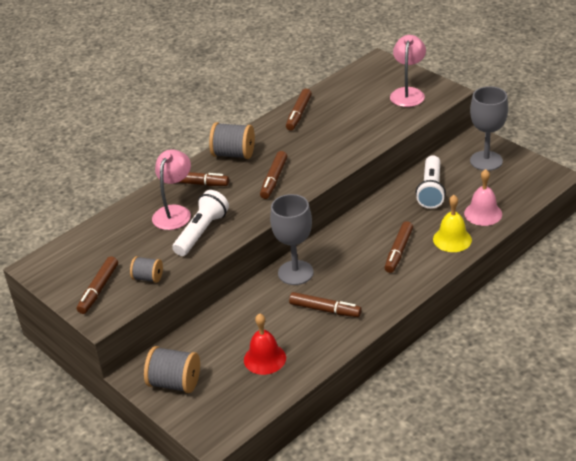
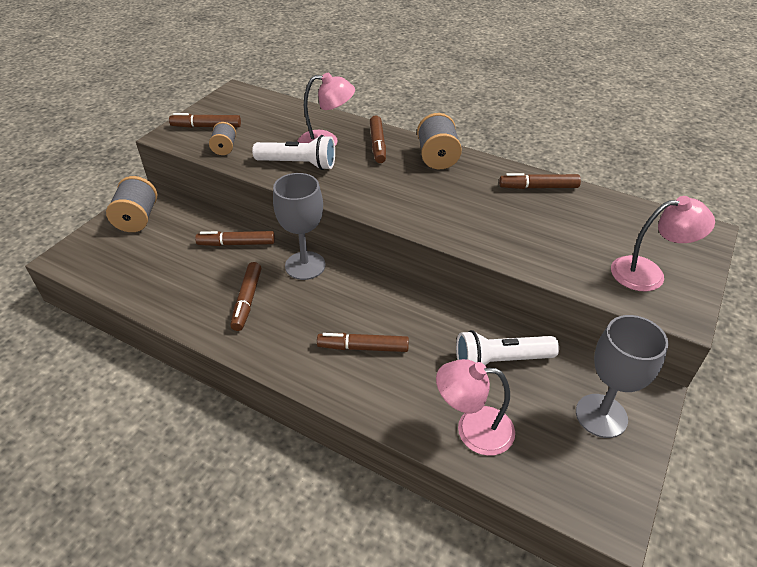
camera: 70 degrees right, 5 degrees up
red bell [244,313,286,375] -> none
brown marker [260,151,287,199] -> brown marker moved to [195,231,275,246]
yellow bell [433,195,472,252] -> none
pink bell [464,169,502,226] -> pink lamp [436,359,515,456]

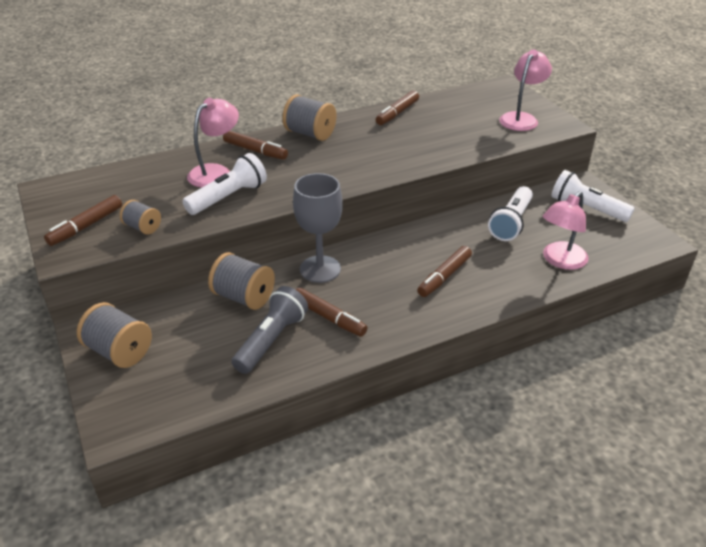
camera: 55 degrees left, 5 degrees down
brown marker [195,231,275,246] -> grey spool [208,252,275,310]
grey goblet [576,315,668,438] -> white flashlight [552,170,635,222]
none -> grey flashlight [232,286,308,374]

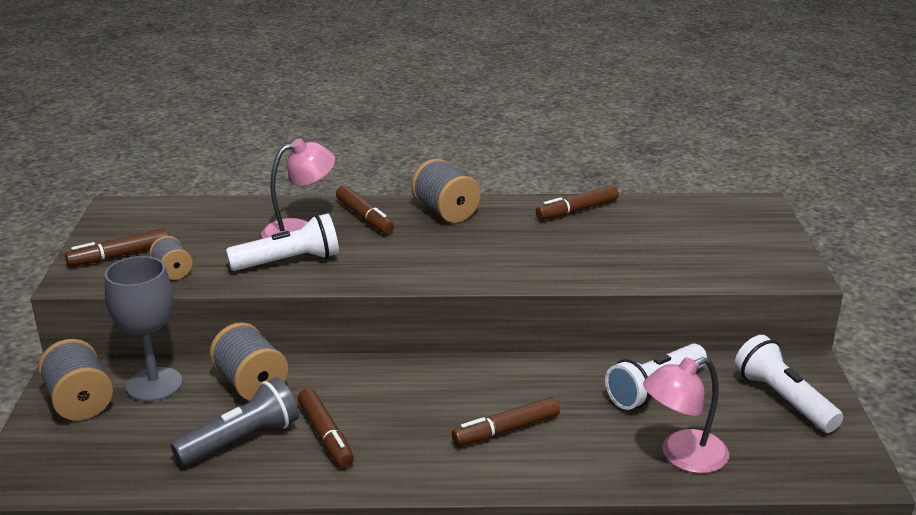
camera: 25 degrees right, 10 degrees down
grey goblet [293,173,343,283] -> grey goblet moved to [105,256,183,402]
pink lamp [499,50,552,131] -> none

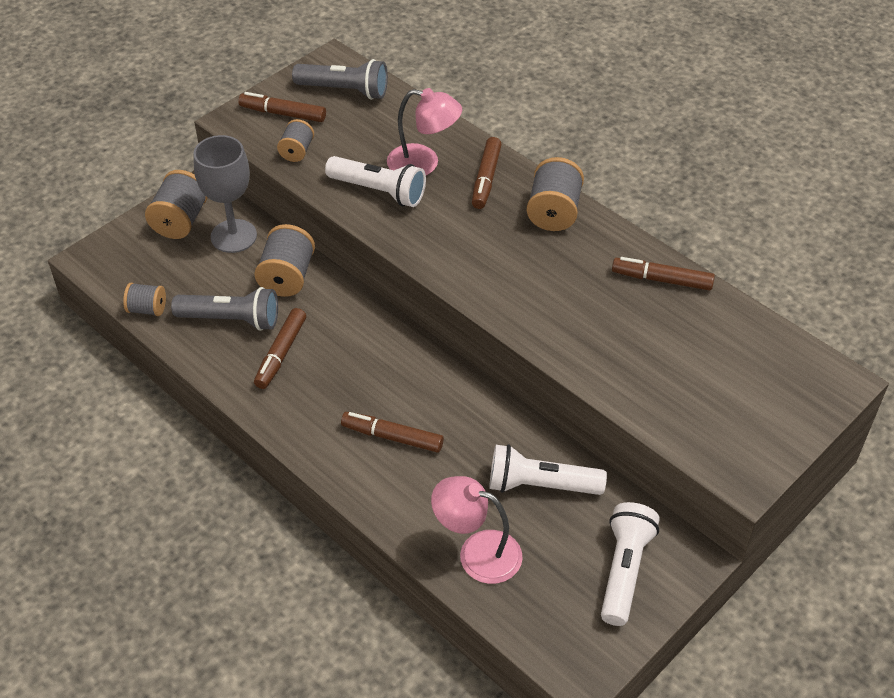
camera: 45 degrees right, 20 degrees up
none -> grey spool [123,283,166,316]
none -> grey flashlight [292,59,388,100]

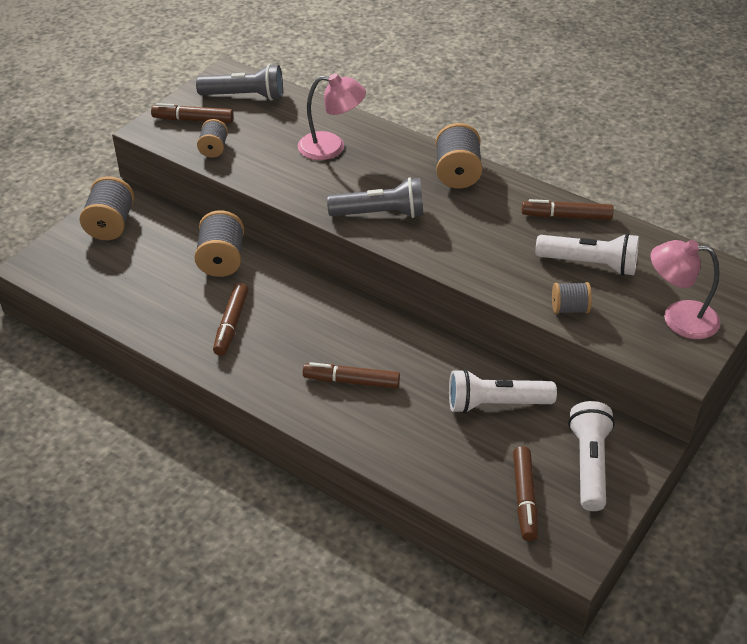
camera: 10 degrees left, 5 degrees down
grey spool [123,283,166,316] -> grey spool moved to [552,282,592,314]
grey flashlight [171,287,278,331] -> grey flashlight moved to [327,177,424,218]
grey goblet [193,135,257,253] -> none
white flashlight [325,156,426,207] -> white flashlight moved to [535,233,639,276]
pink lamp [431,476,523,584] -> pink lamp moved to [650,240,720,339]
brown marker [472,137,502,209] -> brown marker moved to [513,446,538,541]

